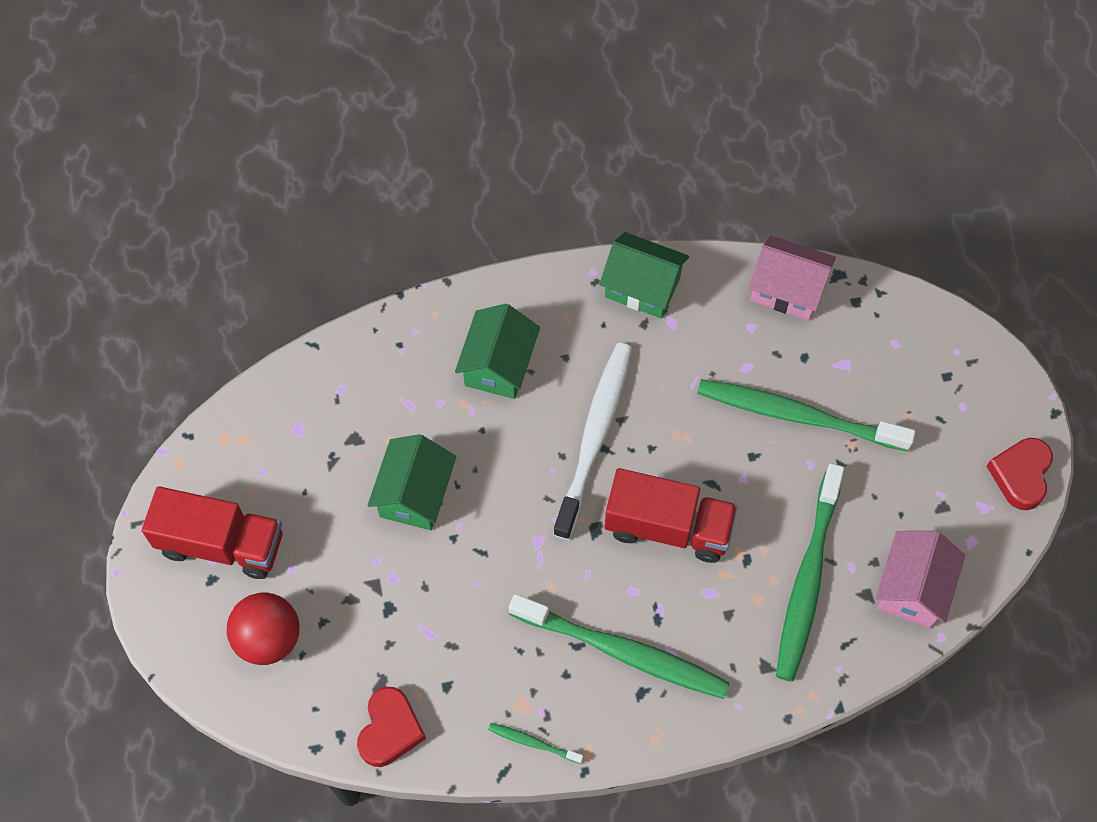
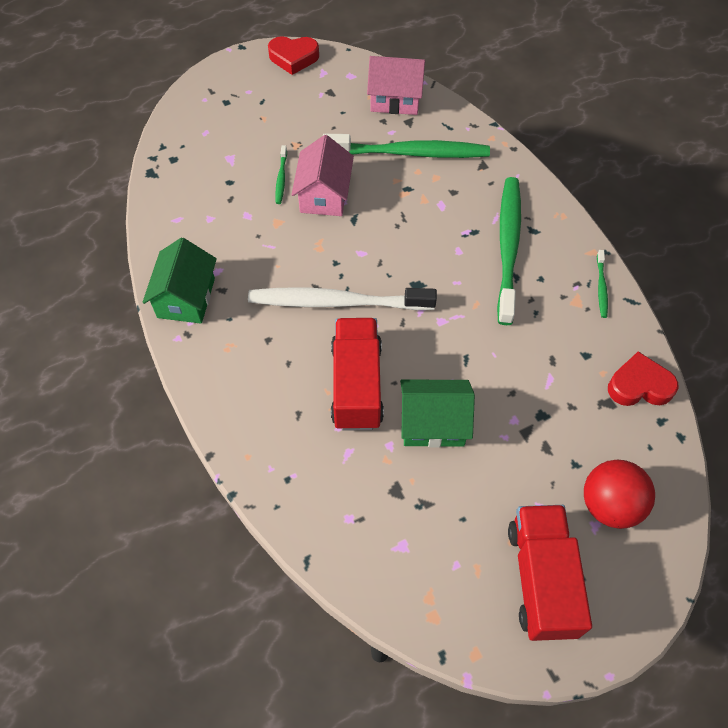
camera: 105 degrees left, 5 degrees down
green house [455,304,540,399] -> none
red truck [605,468,738,563] -> red truck moved to [331,318,384,431]
green toothbrush [697,379,916,452] -> green toothbrush [275,145,287,204], size x0.42
pink house [749,235,836,320] -> pink house moved to [291,135,354,216]

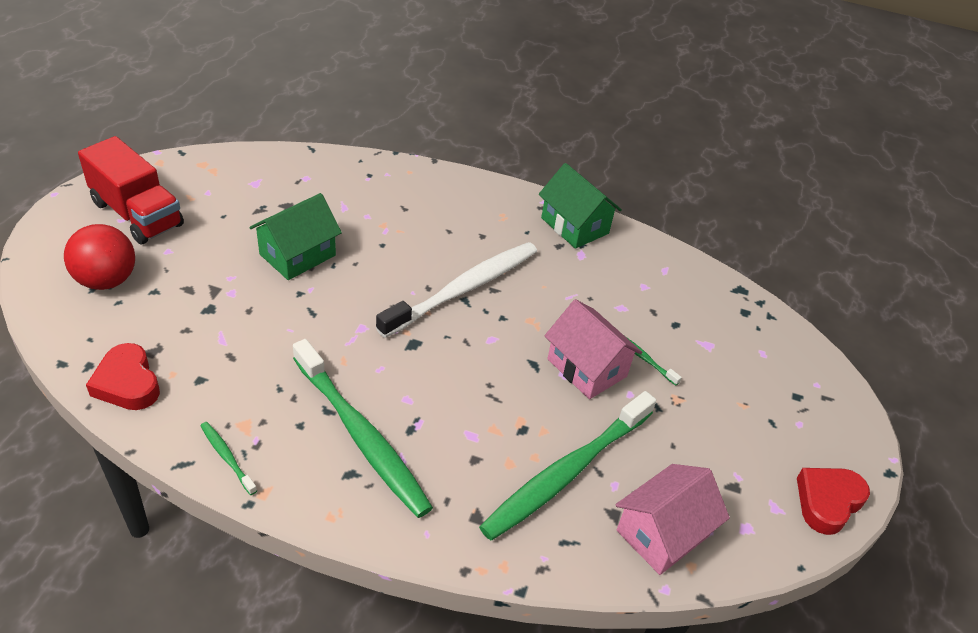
camera: 130 degrees right, 15 degrees down
red truck [331,318,384,431] -> none
red heart [608,351,678,406] -> red heart turned 105 degrees clockwise [86,343,160,410]

